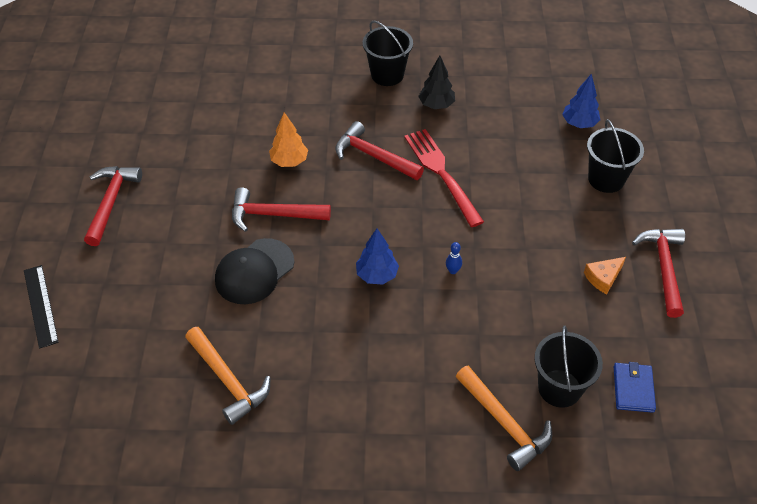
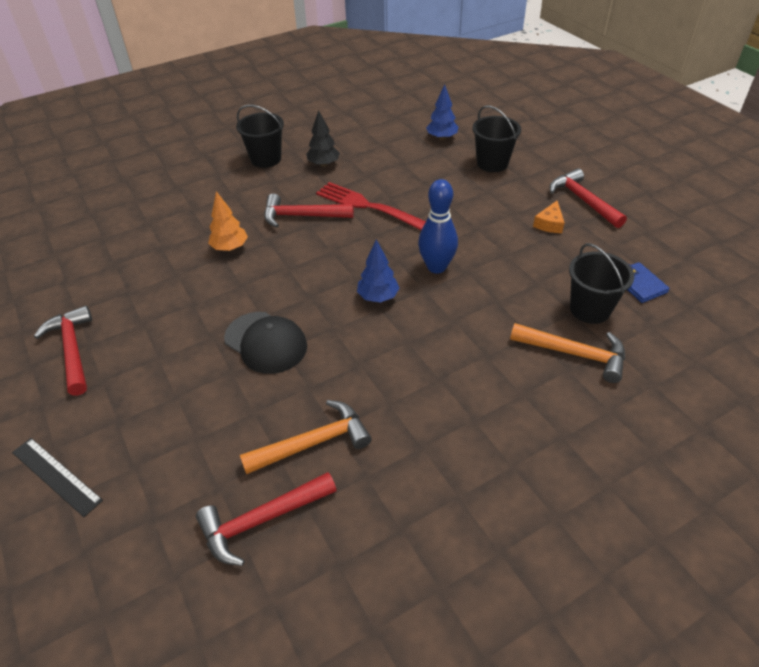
camera: 30 degrees left, 5 degrees down
orange hammer [185,327,271,425] -> orange hammer turned 45 degrees counterclockwise [240,400,372,474]
black cap [215,238,294,304] -> black cap turned 60 degrees counterclockwise [224,312,307,374]
red hammer [232,187,331,232] -> red hammer moved to [196,472,337,566]
blue bowling pin [446,242,462,274] -> blue bowling pin [418,179,458,273], size x2.44

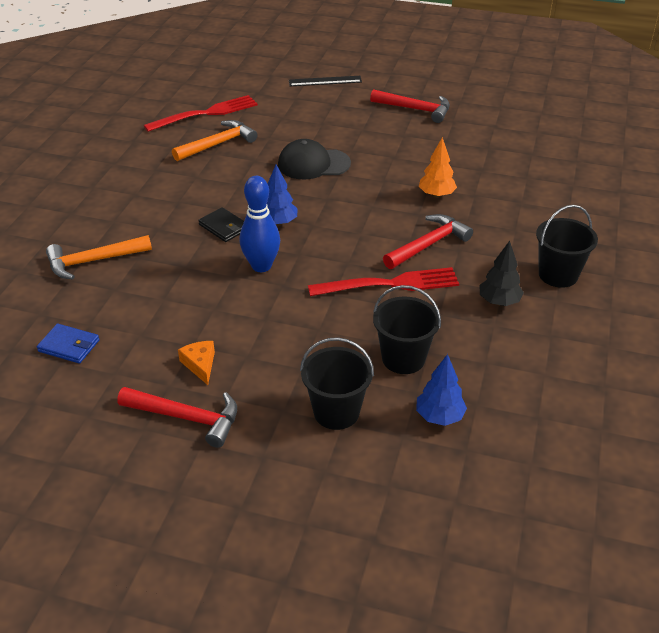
camera: 135 degrees right, 5 degrees down
red hammer [196,472,337,566] -> red fork [144,95,258,132]
orange hammer [240,400,372,474] -> orange hammer turned 150 degrees counterclockwise [172,120,257,161]
black bucket [569,243,634,324] -> black bucket moved to [373,285,441,374]
none -> black wallet [198,207,244,242]

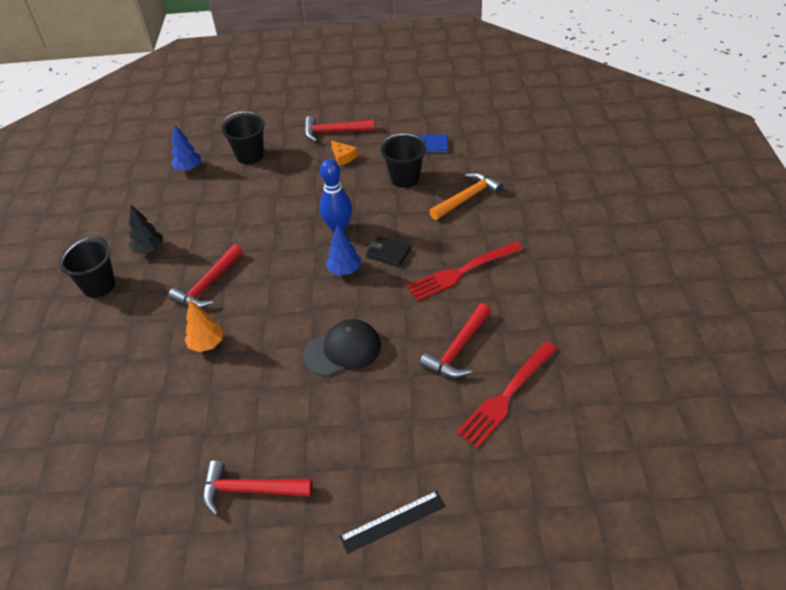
camera: 165 degrees right, 5 degrees up
orange hammer [172,120,257,161] -> red hammer [420,303,491,378]
red fork [308,267,459,296] -> red fork moved to [407,241,523,301]
black bucket [373,285,441,374] -> black bucket moved to [380,133,427,188]

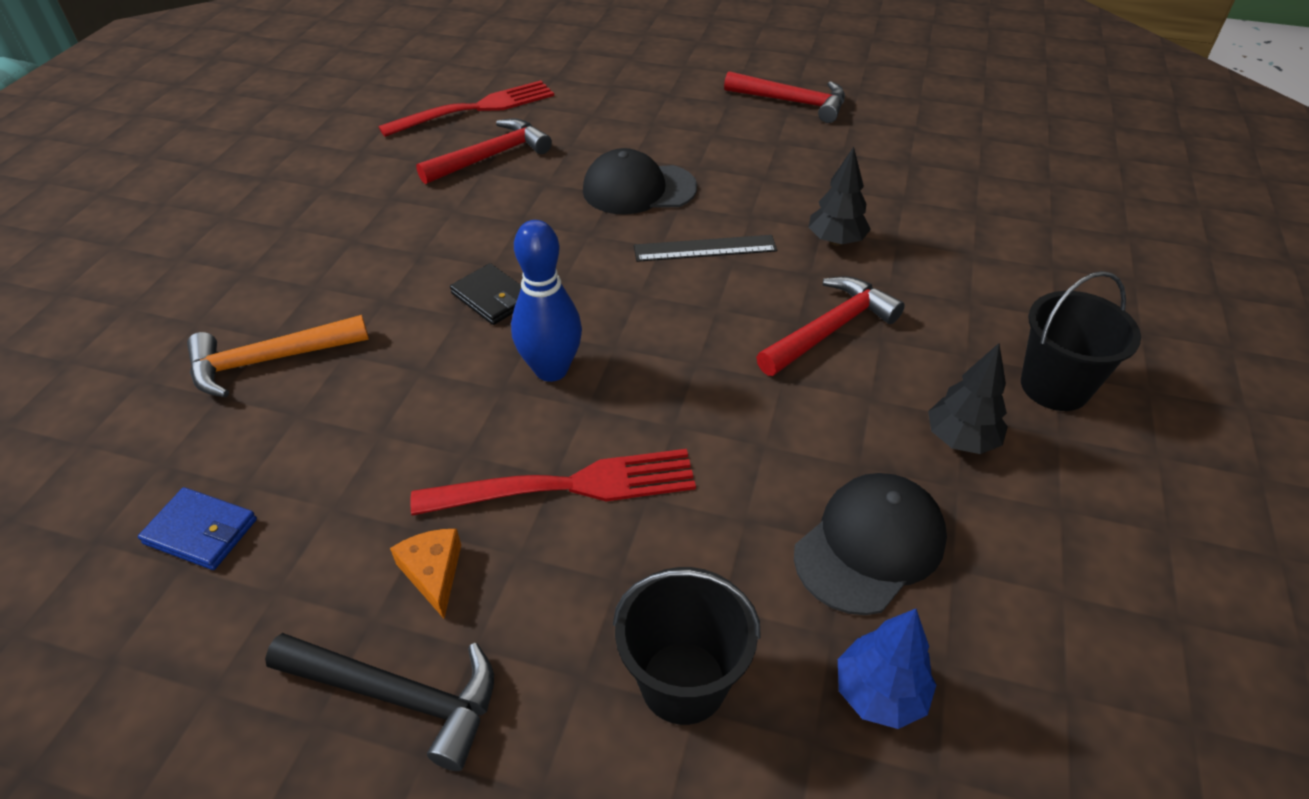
camera: 165 degrees left, 0 degrees up
orange tree [185,300,223,352] -> black tree [808,147,871,246]
red hammer [304,116,375,142] -> black hammer [265,633,494,771]
blue tree [325,224,361,276] -> none
black ruler [340,491,446,554] -> black ruler moved to [634,235,777,262]
black bucket [380,133,427,188] -> none
red fork [407,241,523,301] -> red fork moved to [410,449,696,516]
none -> black cap [794,473,947,615]

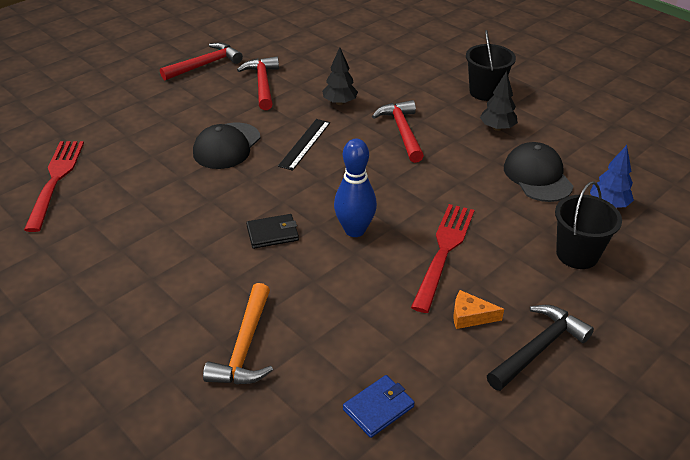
camera: 60 degrees left, 5 degrees down
red hammer [416,119,552,184] -> red hammer moved to [237,56,279,110]

